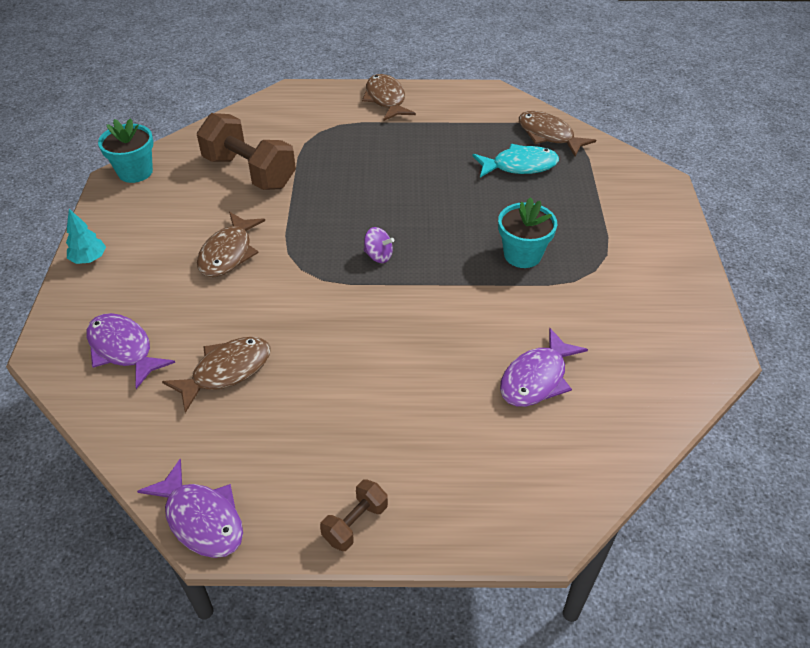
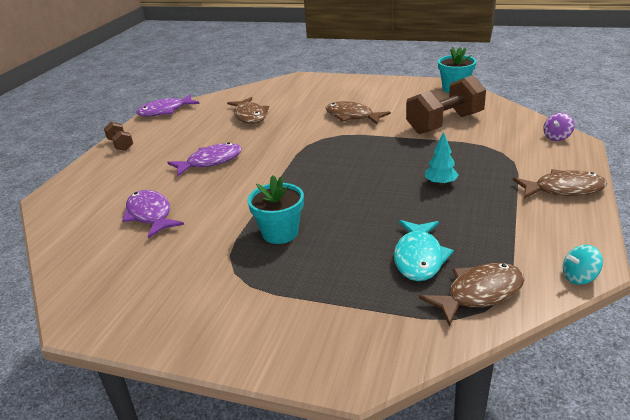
camera: 110 degrees right, 15 degrees down
turquoise tree [66,209,106,264] -> turquoise tree moved to [425,132,459,186]
purple fish [86,313,175,389] -> purple fish moved to [167,142,242,177]
purple spinning top [364,227,394,263] -> purple spinning top moved to [543,113,575,141]
none -> turquoise spinning top [563,245,603,285]

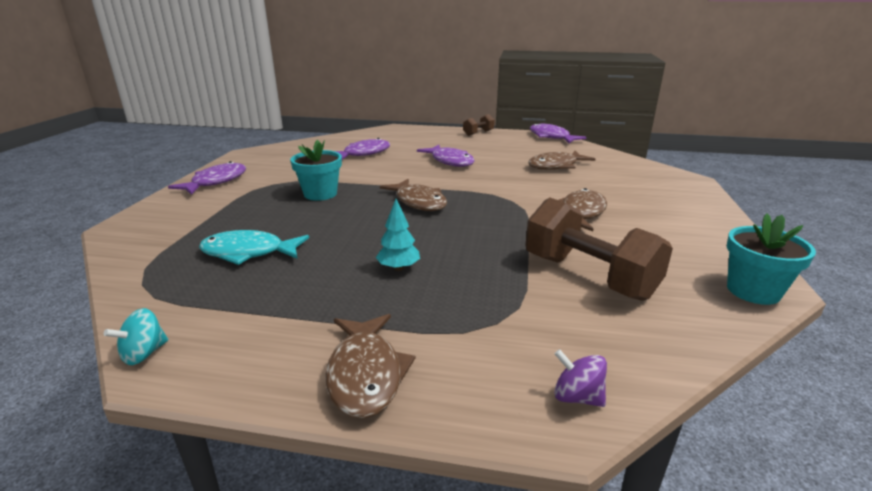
camera: 80 degrees right, 5 degrees down
brown fish [419,263,525,327] -> brown fish moved to [380,179,447,211]
turquoise spinning top [563,245,603,285] -> turquoise spinning top turned 120 degrees counterclockwise [104,308,168,365]
none -> purple fish [168,161,246,195]

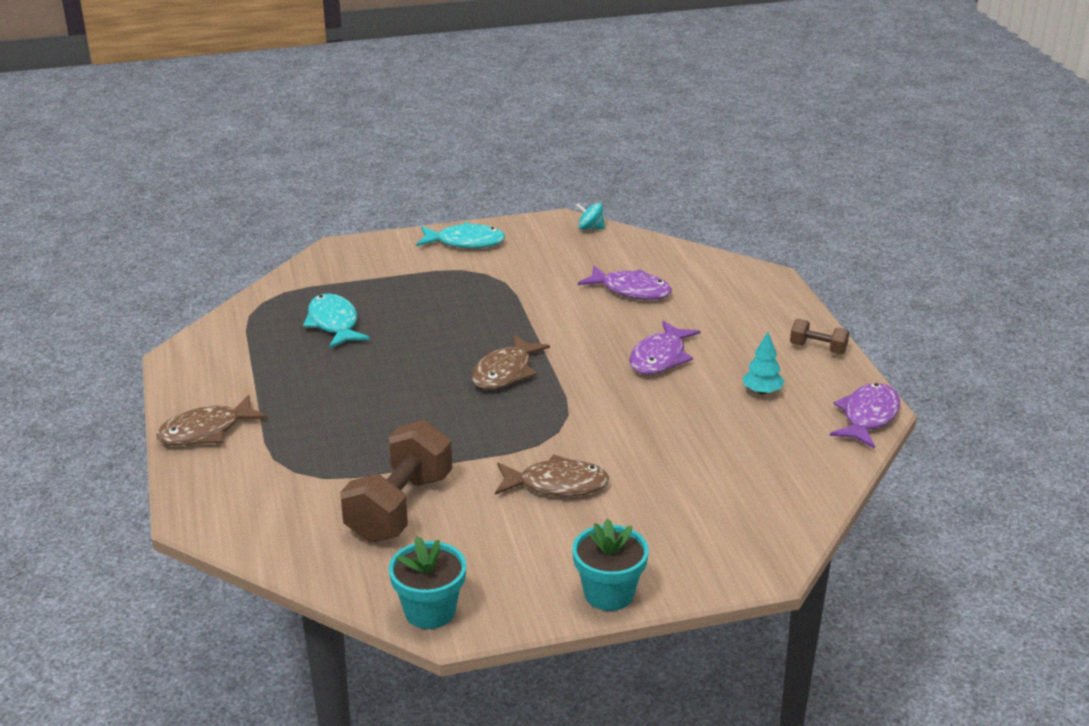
camera: 65 degrees right, 5 degrees up
turquoise spinning top [104,308,168,365] -> turquoise spinning top moved to [576,203,605,230]
purple fish [168,161,246,195] -> turquoise fish [416,222,505,249]
turquoise flower pot [290,140,342,201] -> turquoise flower pot moved to [572,518,649,611]
turquoise tree [376,199,420,271] -> turquoise tree moved to [742,332,784,395]
brown fish [528,151,595,170] -> none
purple spinning top [554,349,607,407] -> none

